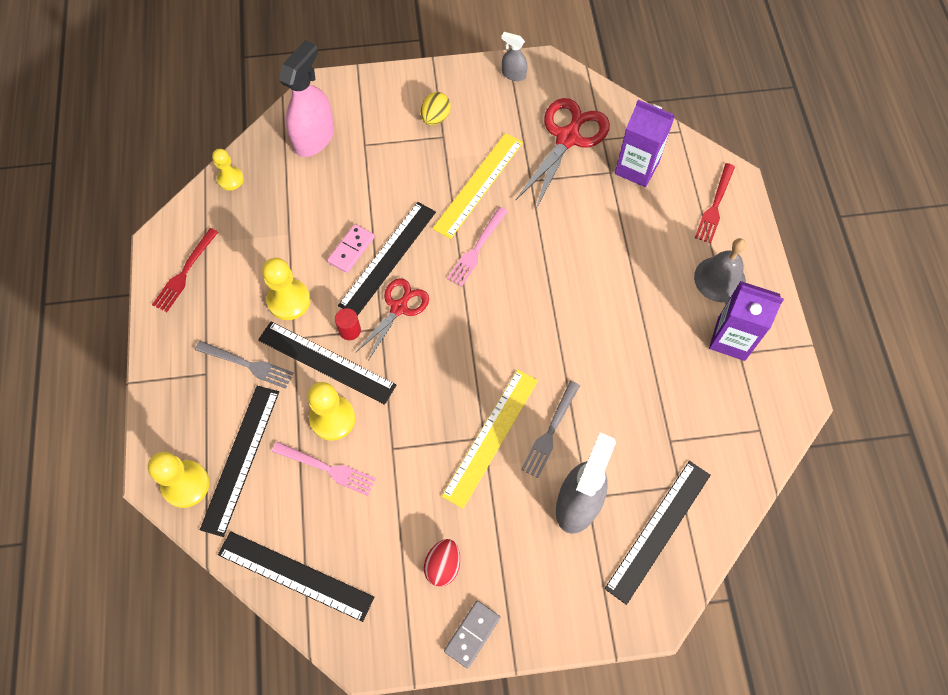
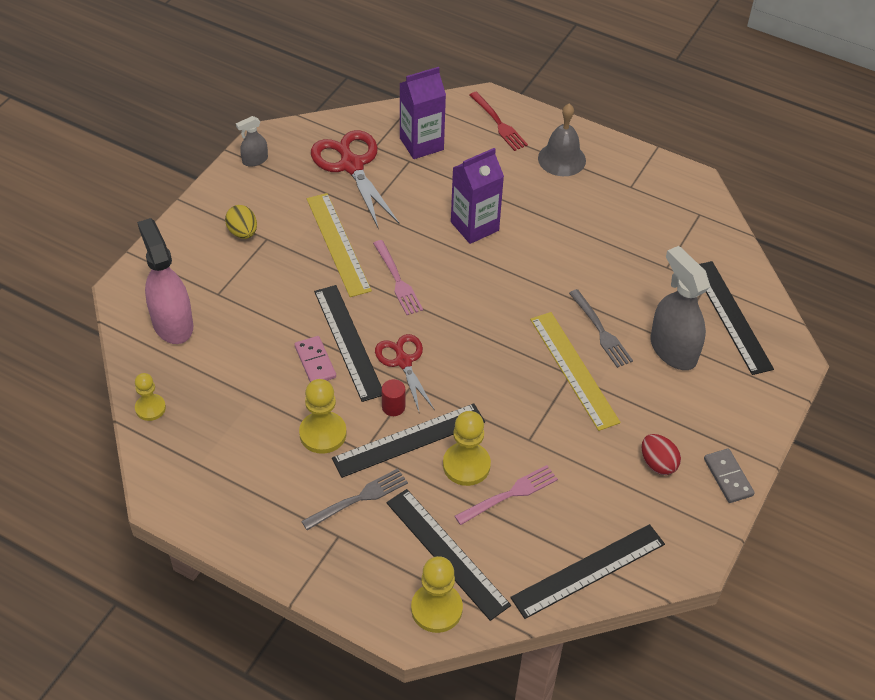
camera: 55 degrees left, 15 degrees down
red fork [152,228,218,312] -> none
purple carton [709,281,784,361] -> purple carton moved to [451,148,504,244]

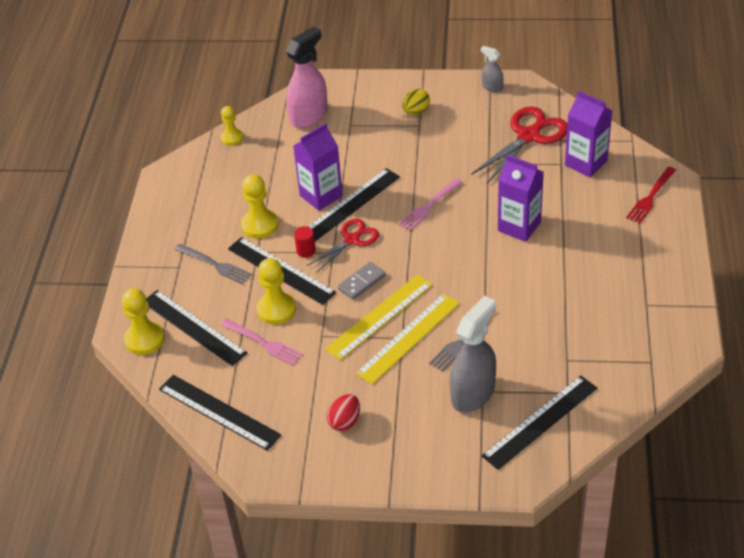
camera: 70 degrees right, 5 degrees down
pink domino [295,336,336,382] -> purple carton [293,123,343,211]
yellow ruler [307,193,372,297] -> yellow ruler moved to [325,274,433,360]
black ruler [386,489,511,621] -> black ruler turned 75 degrees counterclockwise [146,290,247,366]
grey bell [538,104,586,176] -> none
grey domino [704,448,755,503] -> grey domino moved to [338,262,386,300]

